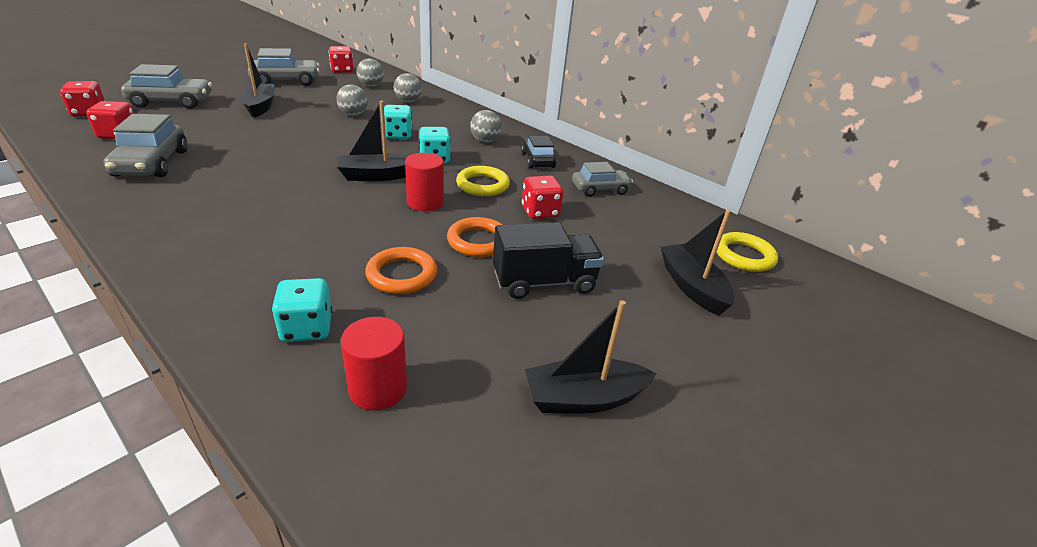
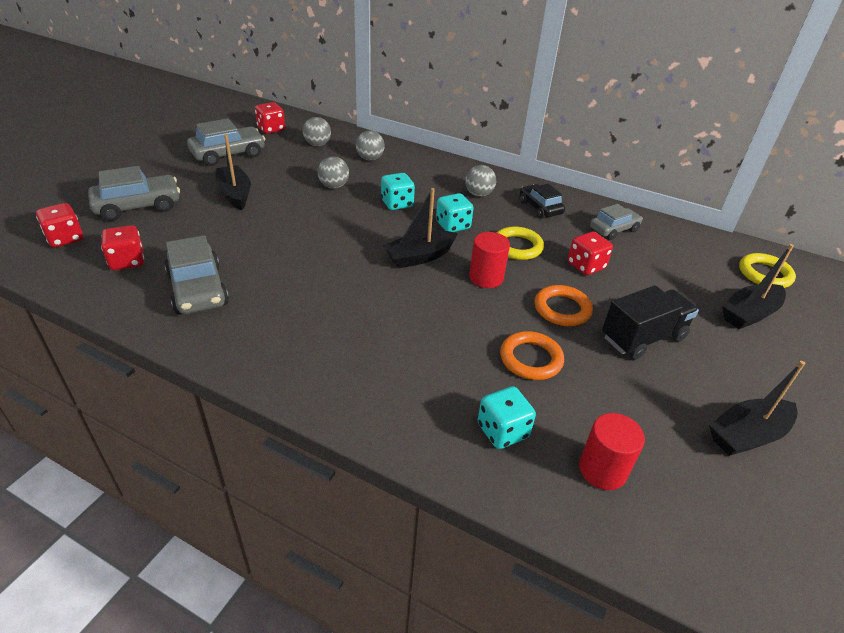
camera: 15 degrees left, 5 degrees up
black boat [661,210,734,316] -> black boat turned 90 degrees counterclockwise [722,244,794,329]

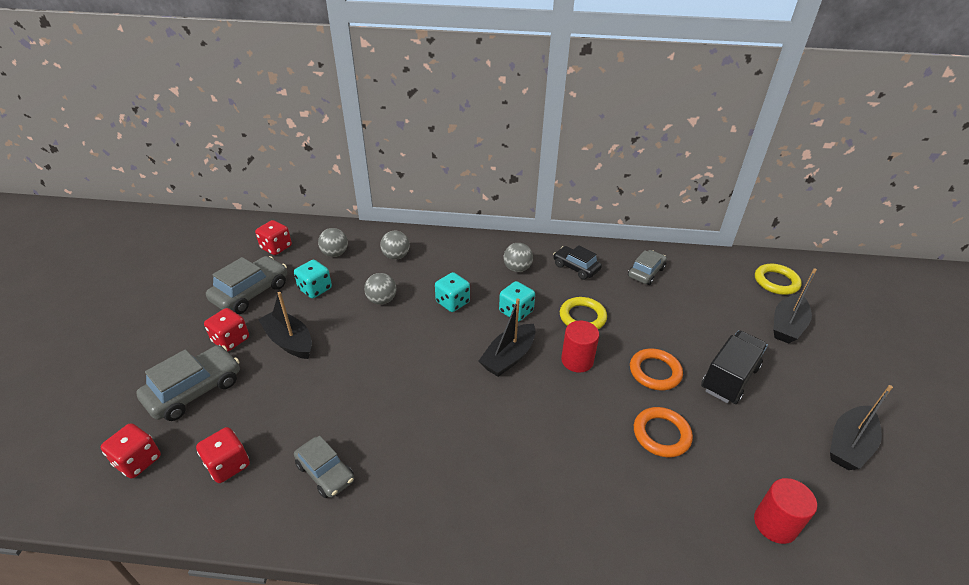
camera: 20 degrees left, 0 degrees up
grey car [165,235,229,314] -> grey car [294,436,354,498], size x0.66
turquoise dice [478,386,536,449] -> turquoise dice moved to [294,260,332,298]
red dice [568,232,613,275] -> red dice moved to [204,308,249,351]

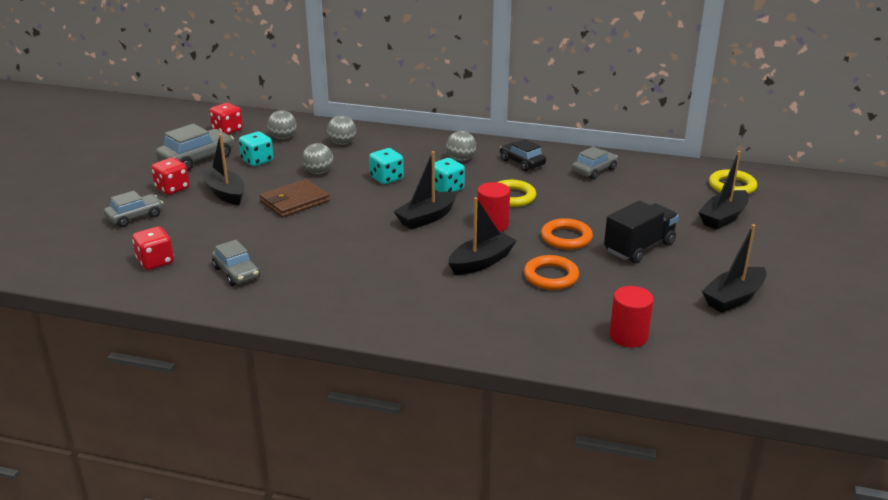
camera: 10 degrees right, 10 degrees down
red dice [101,423,161,479] -> none
grey car [136,345,240,421] -> grey car [104,191,163,227], size x0.66
none -> brown wallet [260,179,330,218]
none -> black boat [448,197,517,275]

